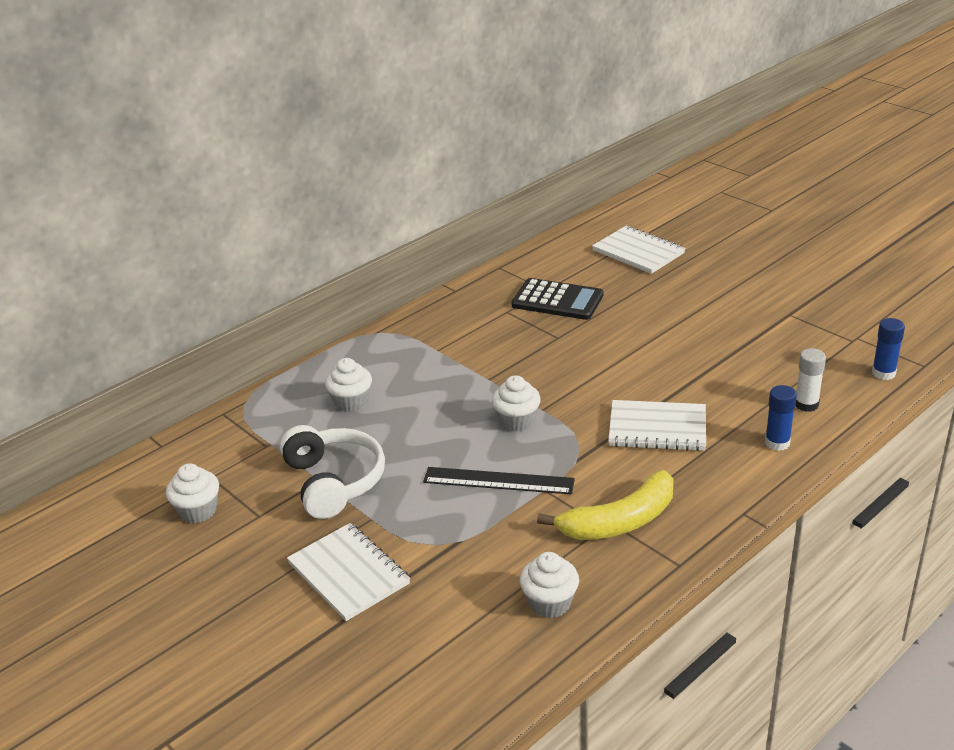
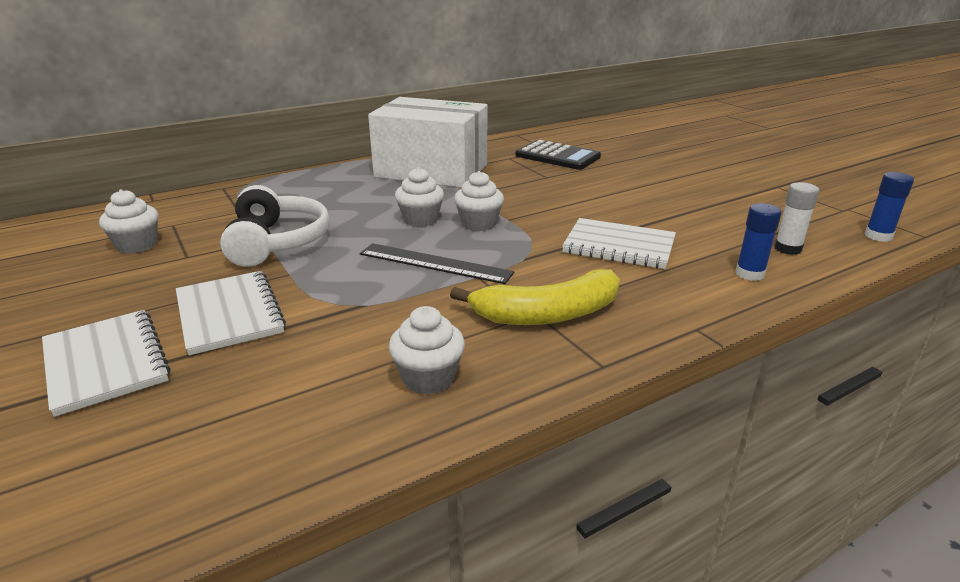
camera: 10 degrees right, 5 degrees down
white cupcake [325,358,372,412] -> white cupcake moved to [395,167,444,227]
white notebook [592,226,686,274] -> white notebook moved to [42,310,171,417]
none -> white box [368,97,488,188]

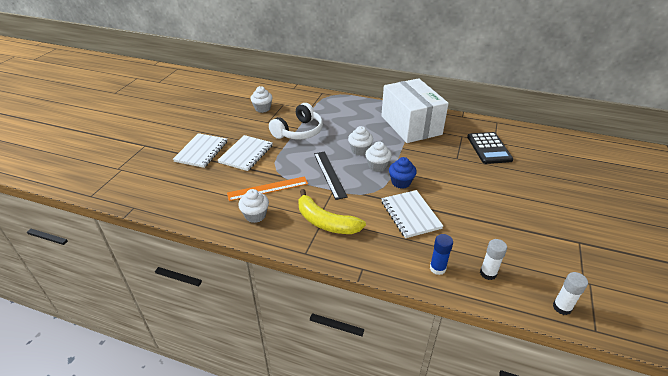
camera: 50 degrees right, 10 degrees up
blue glue stick [865,172,914,242] -> white glue stick [553,272,588,315]
none -> orange ruler [227,176,308,201]
none -> blue cupcake [389,157,417,189]

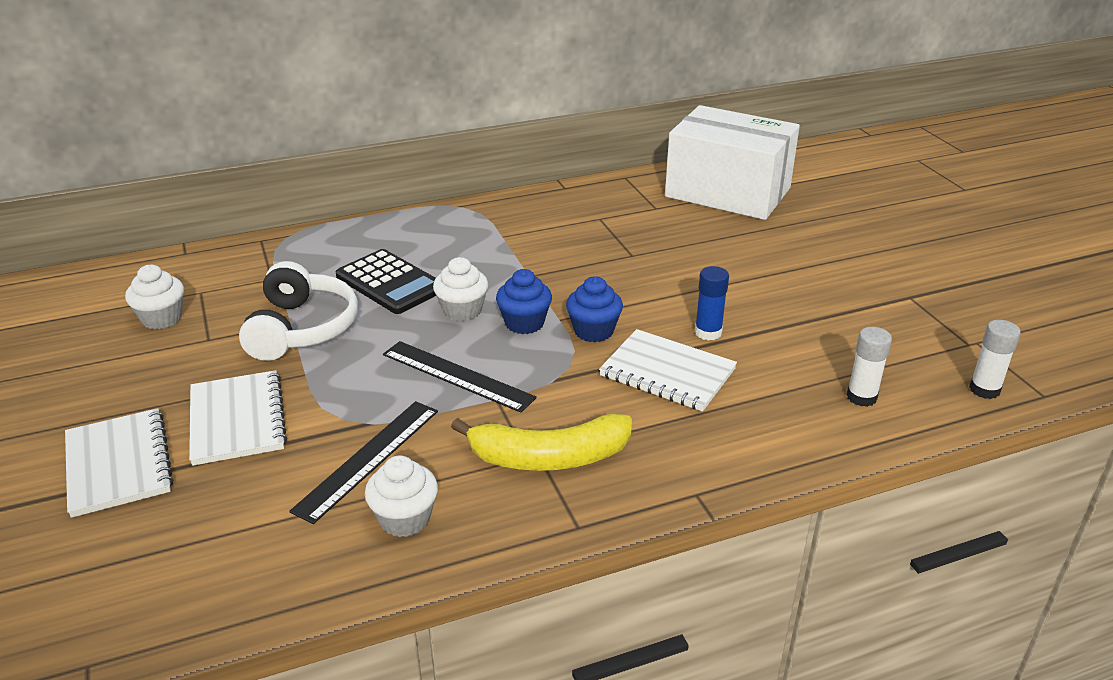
camera: 40 degrees left, 5 degrees down
orange ruler [227,176,308,201] -> black ruler [289,401,438,524]
white cupcake [365,141,392,172] -> blue cupcake [496,269,552,334]
white box [381,78,449,143] -> white box moved to [665,105,800,220]
blue glue stick [430,234,453,275] -> blue glue stick moved to [695,266,729,341]
black calculator [467,132,513,164] -> black calculator moved to [336,249,436,314]

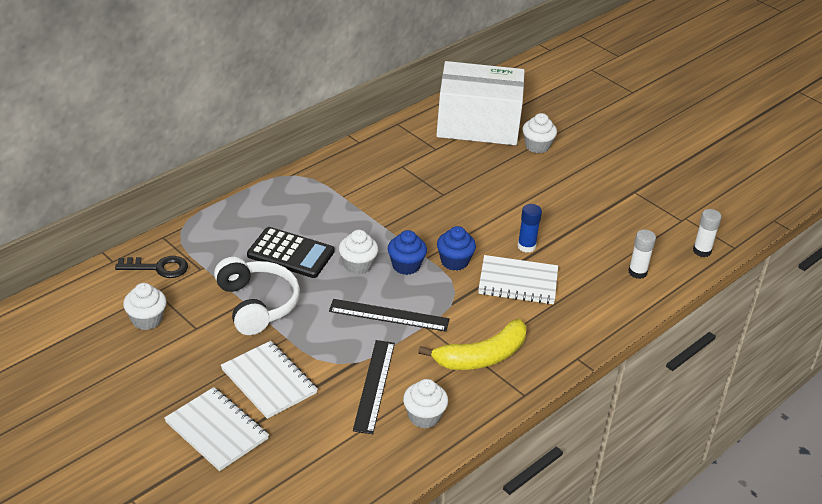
camera: 25 degrees left, 5 degrees up
none -> black key [115,256,188,278]
none -> white cupcake [522,113,557,153]

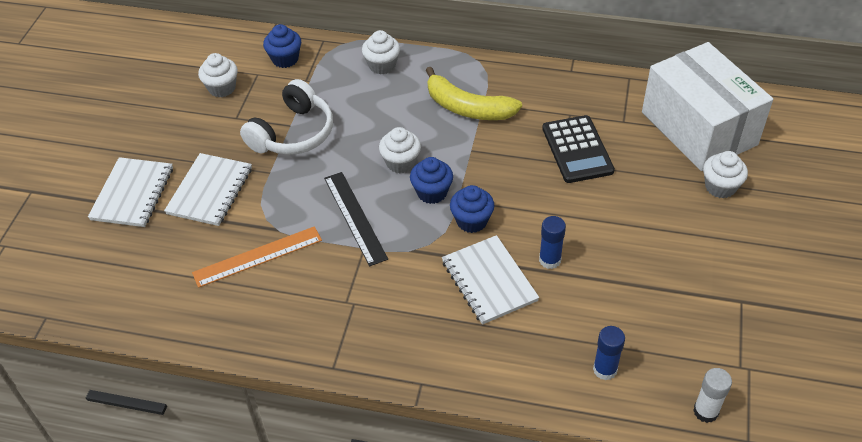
camera: 60 degrees right, 10 degrees up
black key [115,256,188,278] -> blue cupcake [263,24,301,68]
black calculator [247,227,335,278] -> black calculator moved to [542,115,615,183]
black ruler [353,340,395,434] -> orange ruler [192,226,322,288]
white cupcake [403,379,448,428] -> white cupcake moved to [362,30,400,74]
yellow banana [418,319,527,370] -> yellow banana moved to [426,67,522,120]
white glue stick [628,230,656,279] -> blue glue stick [593,326,625,380]

